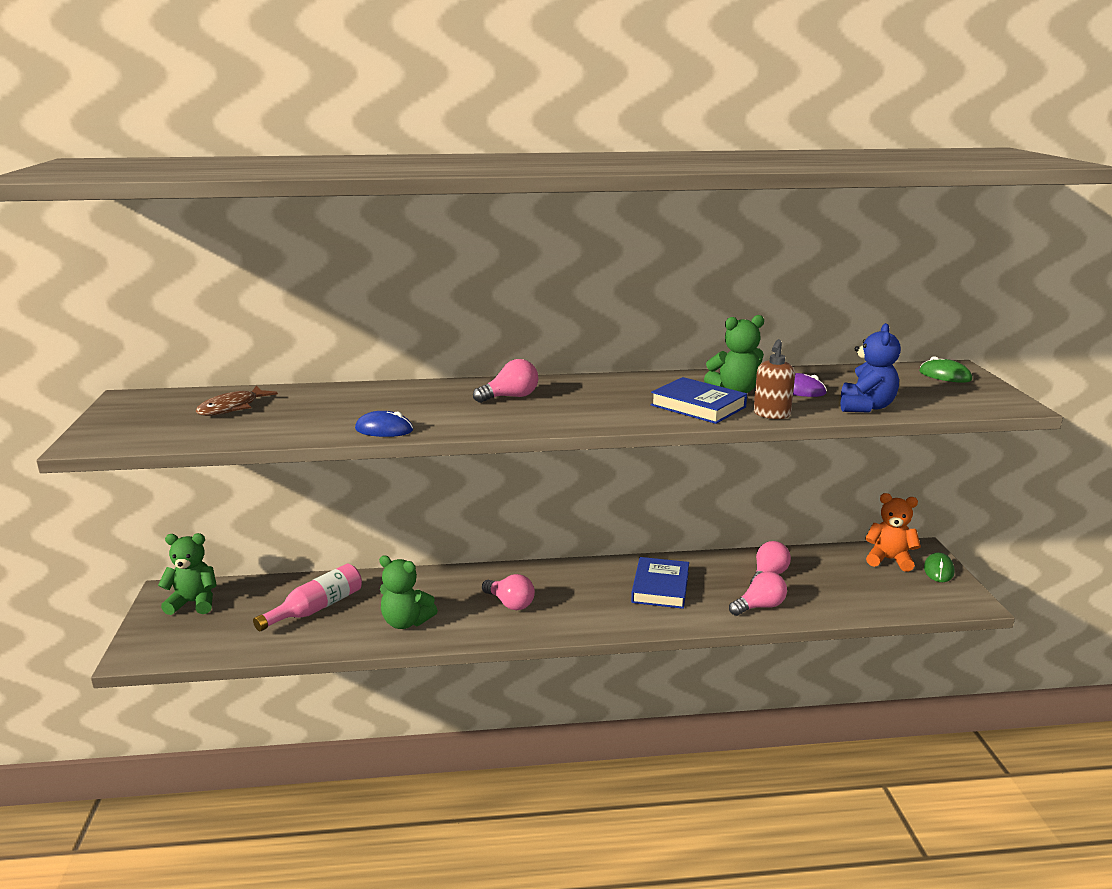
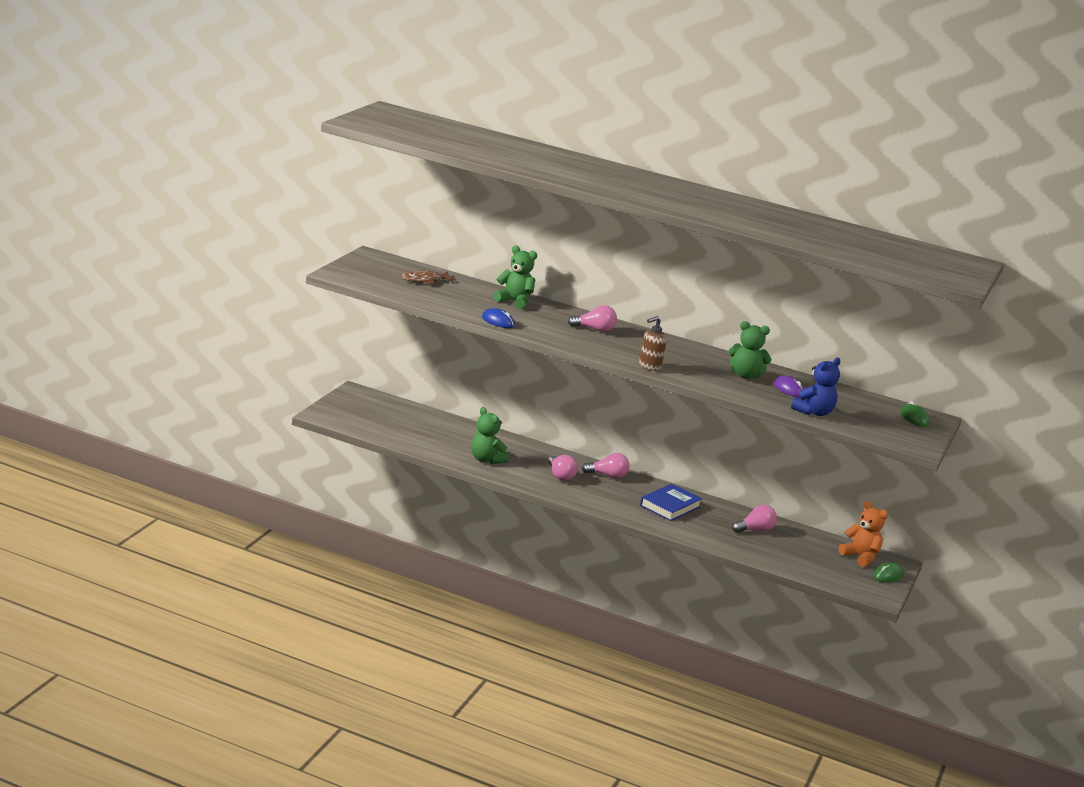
camera: 25 degrees right, 0 degrees up
green teddy bear [158,533,217,615] -> green teddy bear moved to [493,246,537,309]
pink bottle [253,564,362,631] -> none
blue book [651,377,747,424] -> none
pink light bulb [729,572,787,616] -> pink light bulb moved to [582,453,629,479]
brown soap dispenser [753,339,795,419] -> brown soap dispenser moved to [639,316,667,371]

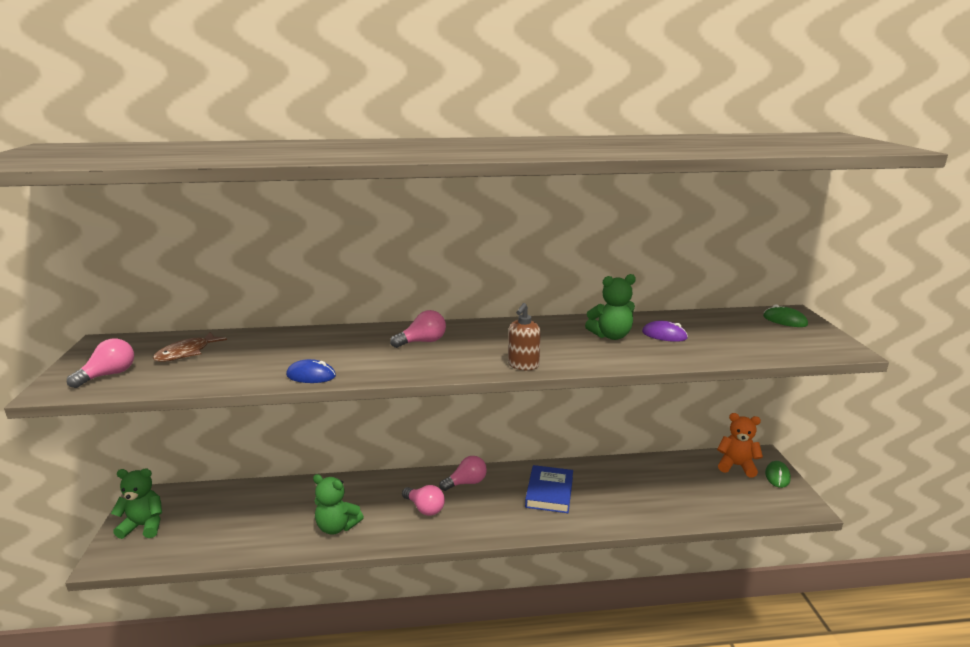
camera: 25 degrees left, 0 degrees up
green teddy bear [493,246,537,309] -> green teddy bear moved to [111,468,162,539]
pink light bulb [732,505,777,533] -> pink light bulb moved to [67,339,134,388]
blue teddy bear [791,358,840,416] -> none

